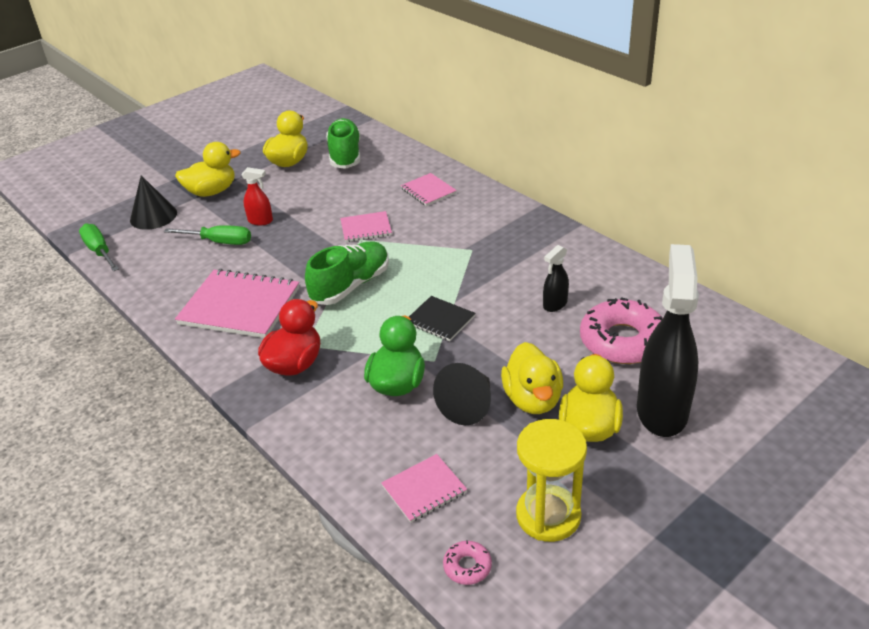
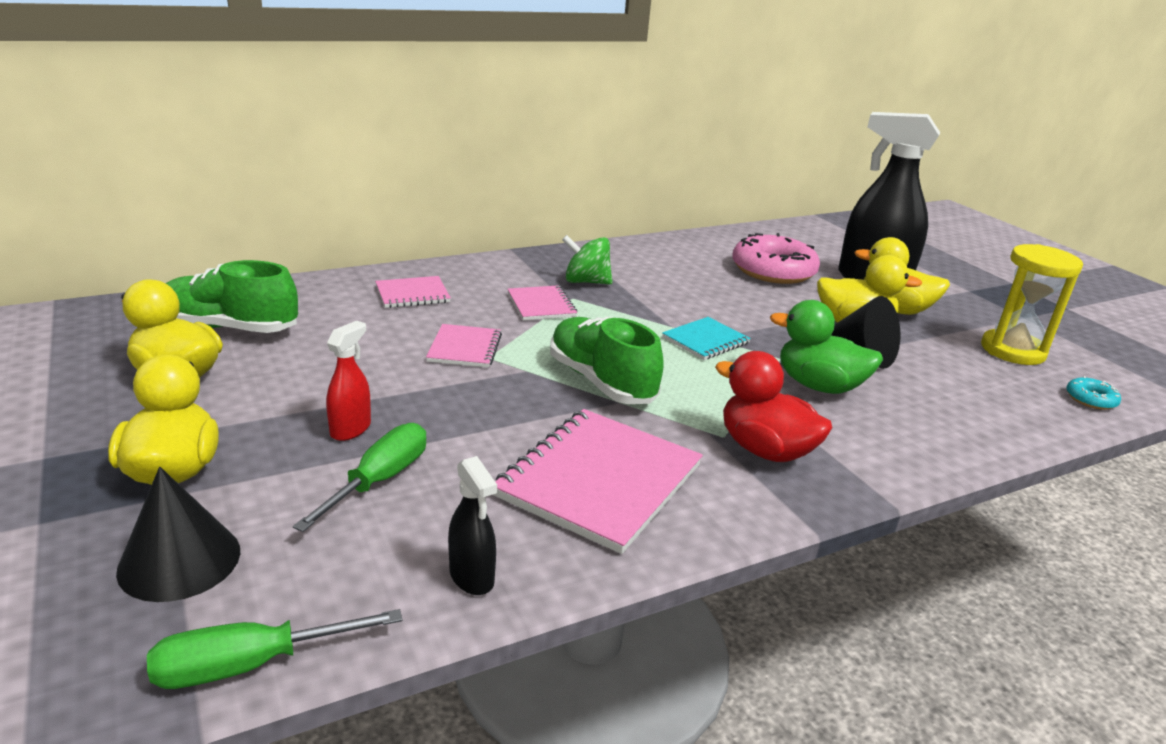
camera: 80 degrees left, 10 degrees down
pink notebook [381,454,467,523] -> pink notebook moved to [508,285,577,320]
black notebook [409,296,475,341] -> turquoise notebook [662,317,751,360]
pink donut [443,540,492,585] -> turquoise donut [1066,376,1121,410]
black spray bottle [543,245,569,312] -> black spray bottle moved to [448,456,497,595]
none -> green spinning top [562,235,612,285]

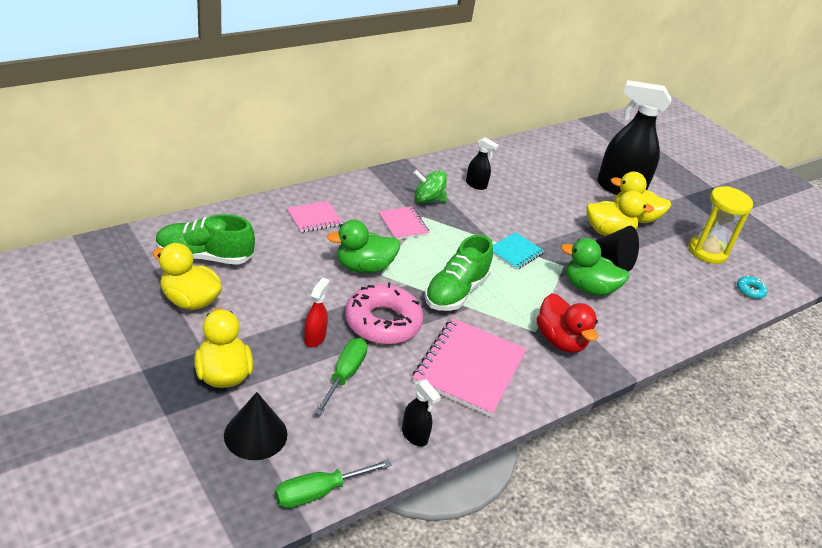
camera: 10 degrees left, 10 degrees up
pink notebook [426,324,502,368] -> green duck [327,220,400,273]
green shoe [550,316,664,404] -> green shoe turned 105 degrees counterclockwise [424,235,493,311]
red duck [715,351,833,462] -> red duck turned 150 degrees counterclockwise [537,293,598,353]
pink donut [732,233,820,284] -> pink donut moved to [345,283,423,344]
none -> black spray bottle [466,137,499,190]

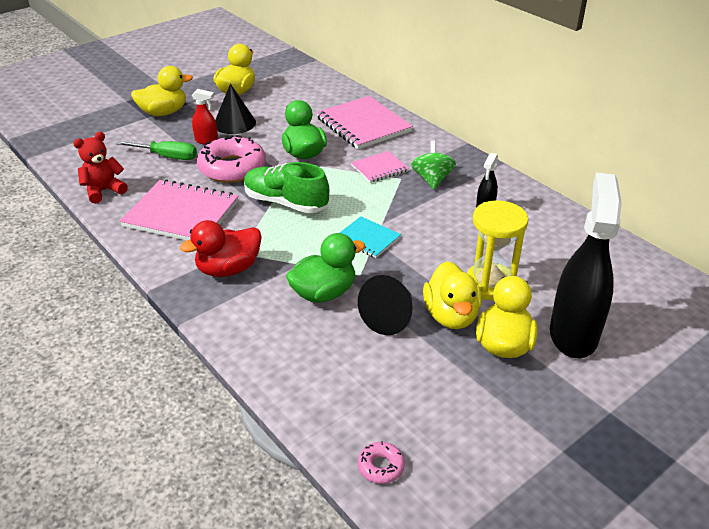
camera: 90 degrees right, 0 degrees up
green shoe [155,214,255,265] -> none
black cone [224,392,287,460] -> black cone moved to [215,84,256,134]
green screwdriver [275,459,392,508] -> none
pink notebook [287,201,343,233] -> pink notebook [316,96,413,149], size x1.87
black spray bottle [402,379,441,447] -> red teddy bear [73,132,128,204]
green duck [561,238,629,296] -> green duck turned 45 degrees clockwise [286,233,365,303]
yellow hourglass [689,186,753,264] -> yellow hourglass moved to [467,200,528,301]
turquoise donut [737,275,767,299] -> pink donut [358,441,405,484]

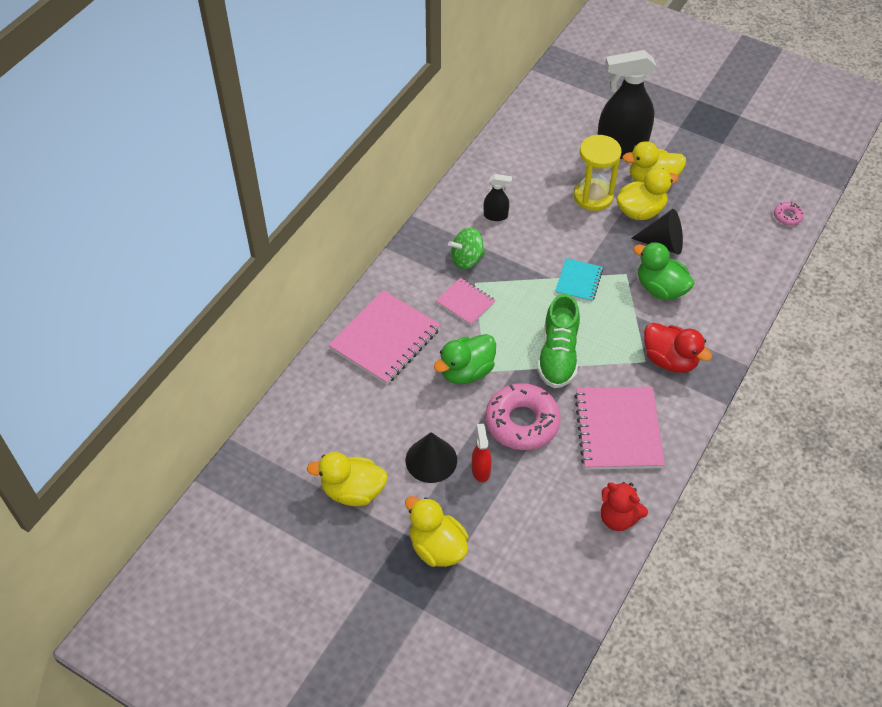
camera: 110 degrees left, 15 degrees up
green screwdriver [116,141,197,160] -> none

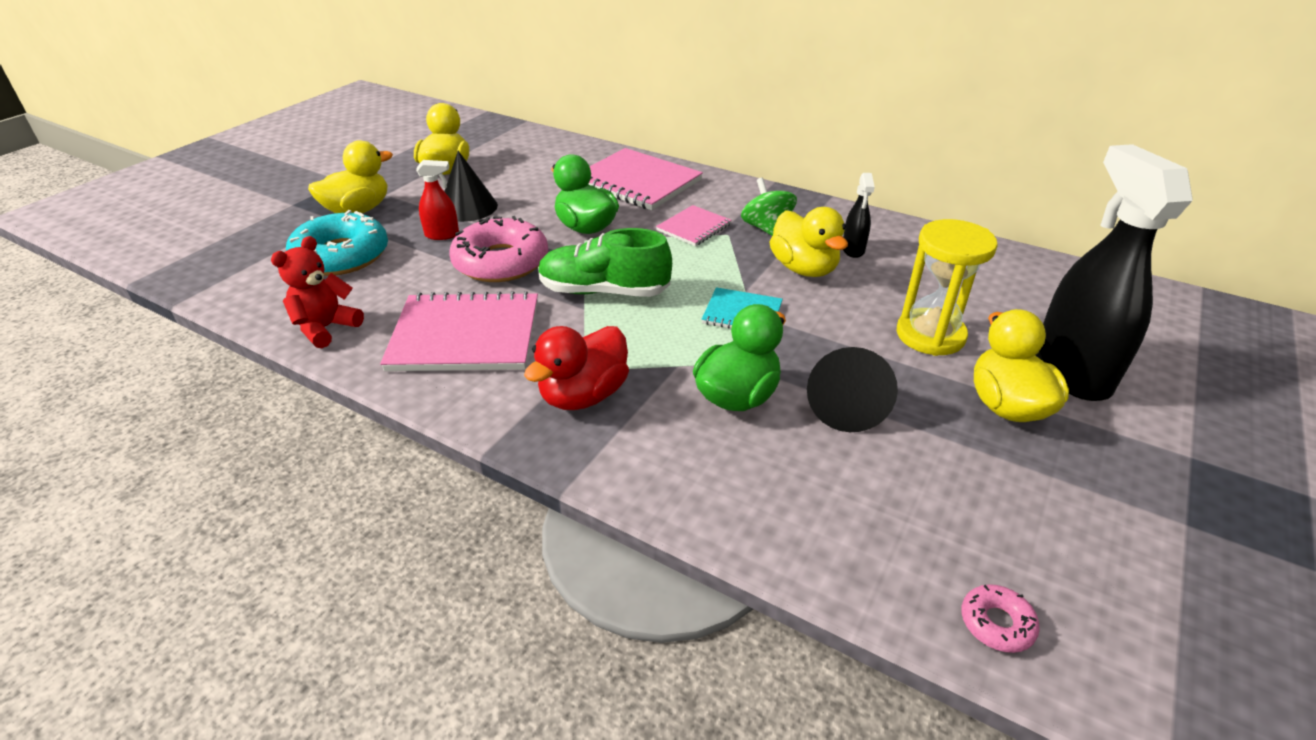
camera: 90 degrees right, 15 degrees down
yellow duck [616,168,678,220] -> yellow duck moved to [770,207,848,277]
none -> turquoise donut [286,210,388,276]

